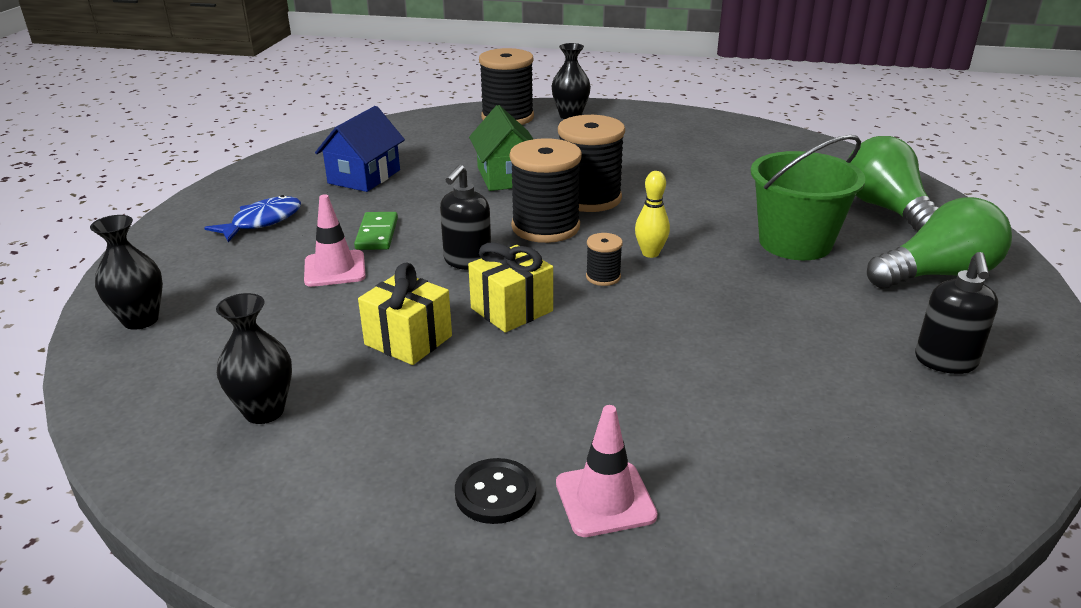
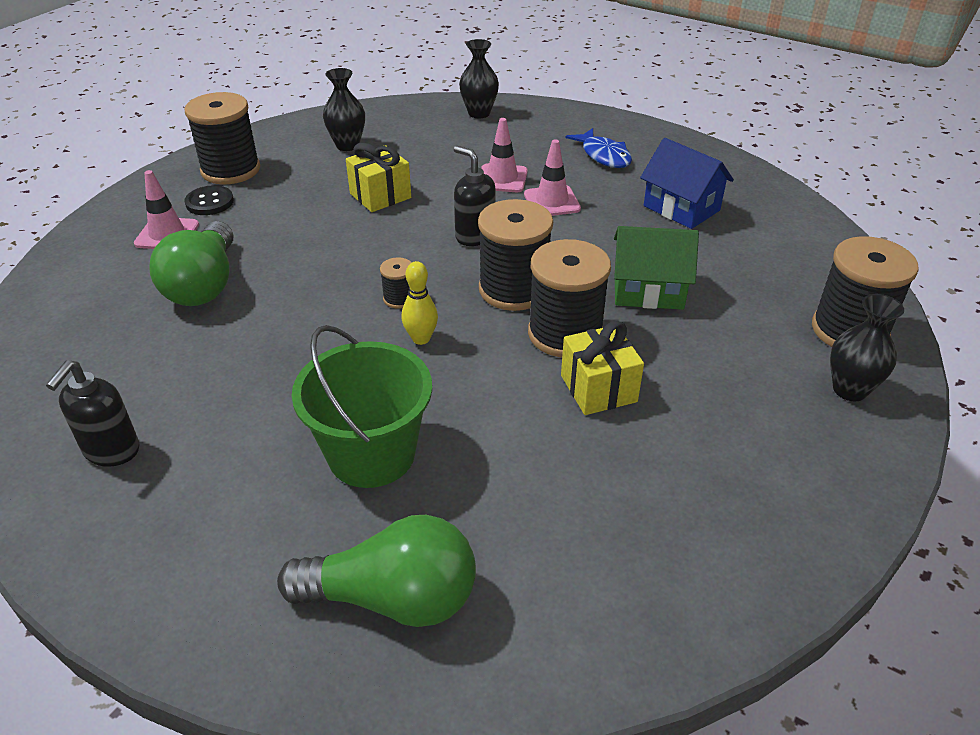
camera: 110 degrees right, 10 degrees up
green domino [354,212,398,250] -> pink traffic cone [524,139,581,216]
yellow gift [468,242,553,333] -> yellow gift moved to [561,321,644,415]
green light bulb [867,197,1012,288] -> green light bulb moved to [149,221,234,306]
black soap dispenser [915,252,998,374] -> black soap dispenser turned 105 degrees counterclockwise [46,360,139,467]
none -> black spool [184,92,260,184]

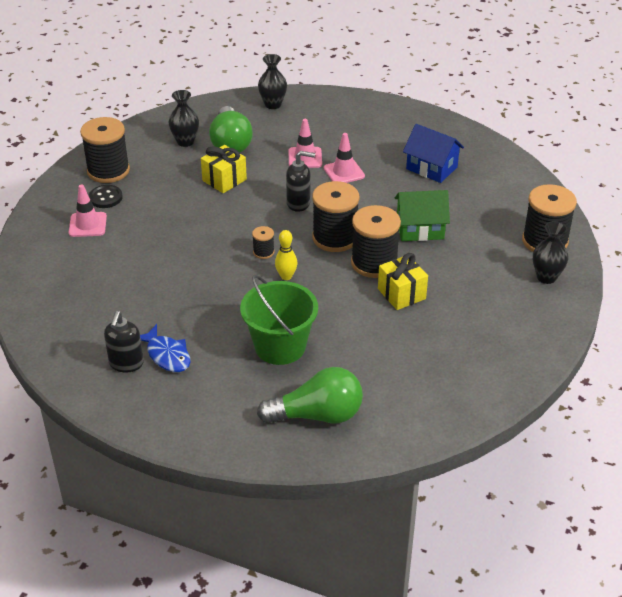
camera: 10 degrees left, 0 degrees up
green light bulb [149,221,234,306] -> green light bulb moved to [209,106,253,153]
black soap dispenser [454,146,496,246] -> black soap dispenser turned 150 degrees clockwise [286,151,315,212]
blue fish [566,128,632,168] -> blue fish moved to [140,324,191,372]

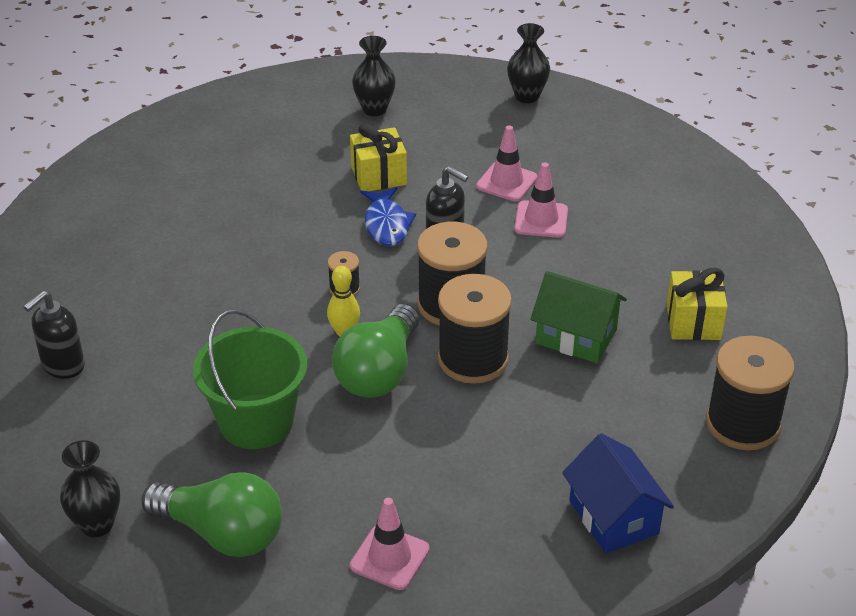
camera: 30 degrees right, 0 degrees up
pink traffic cone [69,184,107,237] -> pink traffic cone moved to [350,498,430,590]
black spool [80,117,130,183] -> none
black button [89,185,122,208] -> none
blue fish [140,324,191,372] -> blue fish moved to [360,187,416,246]
green light bulb [209,106,253,153] -> green light bulb moved to [332,304,419,398]
yellow gift [378,253,428,310] -> yellow gift moved to [667,268,728,340]
blue house [403,124,464,183] -> blue house moved to [562,433,674,554]
black vase [533,221,569,284] -> black vase moved to [60,440,120,537]

